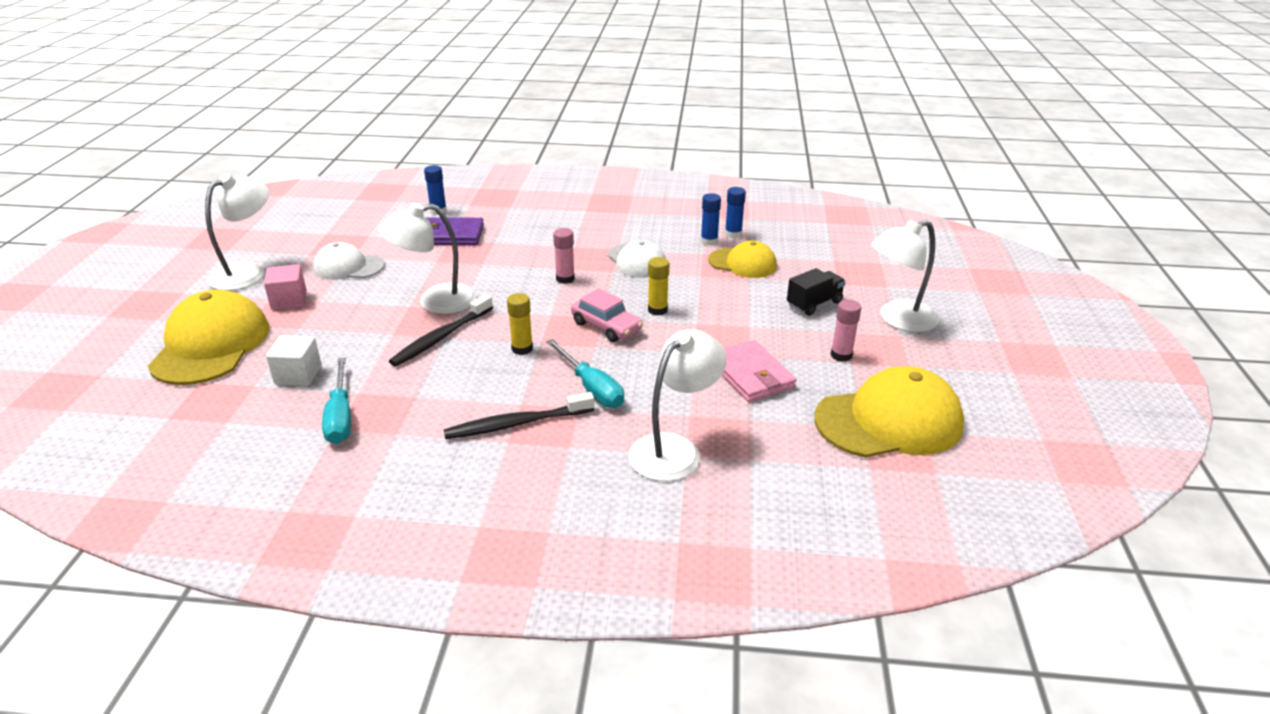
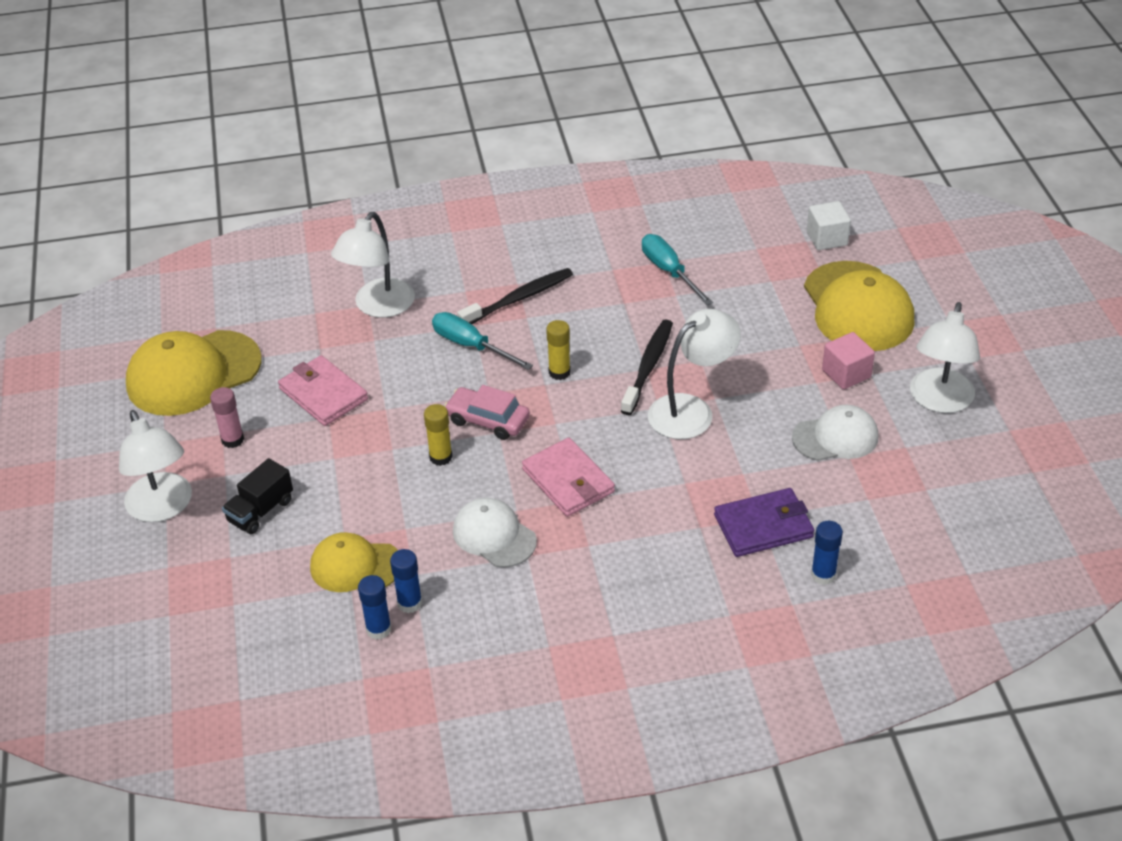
camera: 165 degrees right, 10 degrees up
white cube [266,335,321,386] -> white cube moved to [807,201,851,250]
pink glue stick [553,228,575,284] -> pink wallet [522,438,615,517]
white lamp [871,220,939,332] -> white lamp turned 105 degrees clockwise [119,410,192,522]

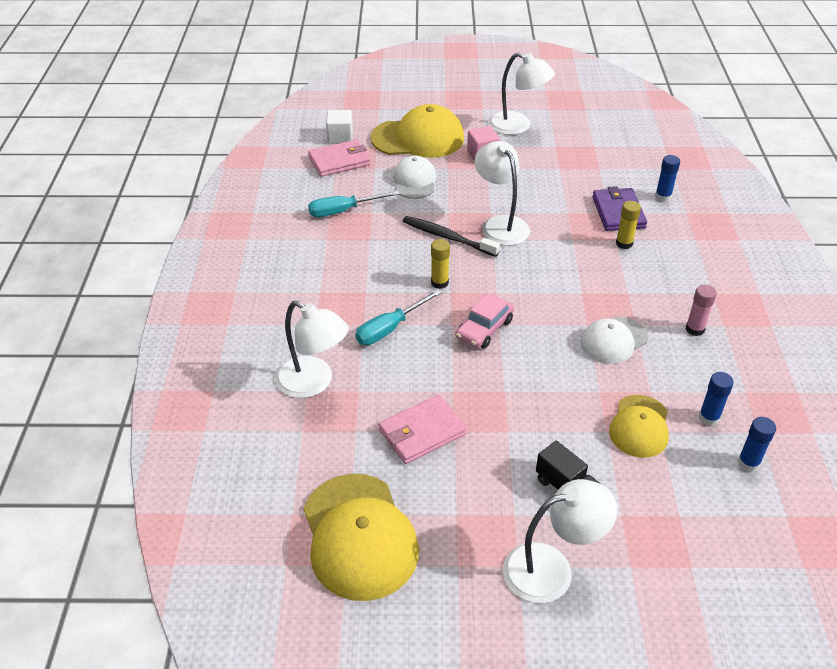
camera: 80 degrees left, 0 degrees up
pink glue stick [210,387,244,448] -> pink glue stick moved to [686,285,717,336]
blue glue stick [390,549,422,613] -> blue glue stick moved to [738,417,776,472]
yellow glue stick [424,404,452,466] -> yellow glue stick moved to [616,201,641,249]
black toothbrush [457,268,573,324] -> none
pink wallet [522,438,615,517] -> pink wallet moved to [308,139,371,177]
white cap [792,405,878,461] -> white cap moved to [393,155,437,199]

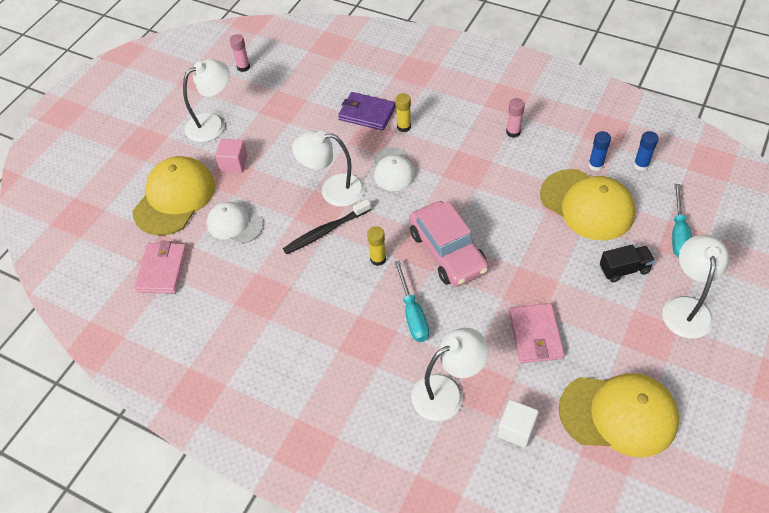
camera: 60 degrees left, 10 degrees up
turquoise screwdriver [308,191,400,217] -> turquoise screwdriver moved to [672,184,692,257]
white cube [326,110,353,144] -> white cube moved to [498,400,539,448]
pink car [456,293,514,349] -> pink car [409,201,489,287], size x1.65
white cap [580,317,648,364] -> white cap moved to [374,147,415,191]
yellow cap [609,395,669,458] -> yellow cap [540,169,635,240], size x1.66
blue glue stick [655,155,680,202] -> none
none -> pink glue stick [230,34,250,72]

